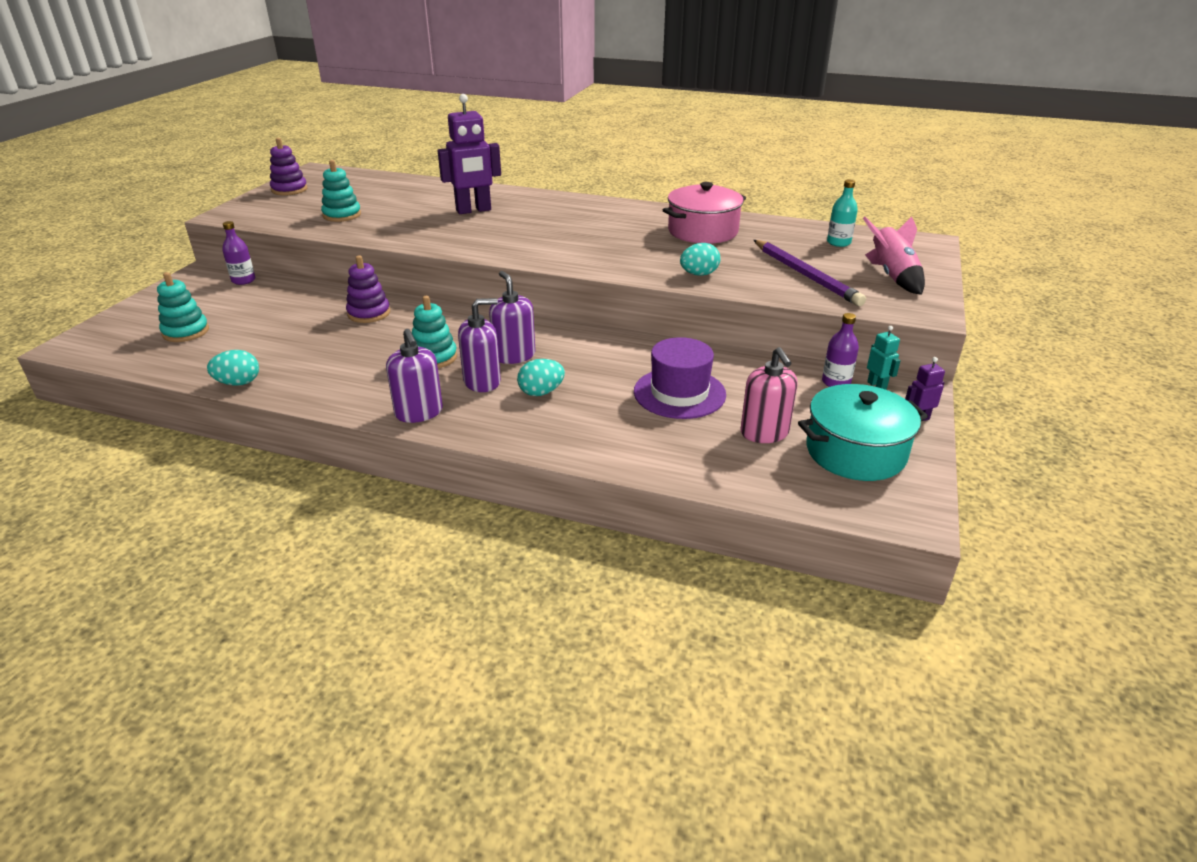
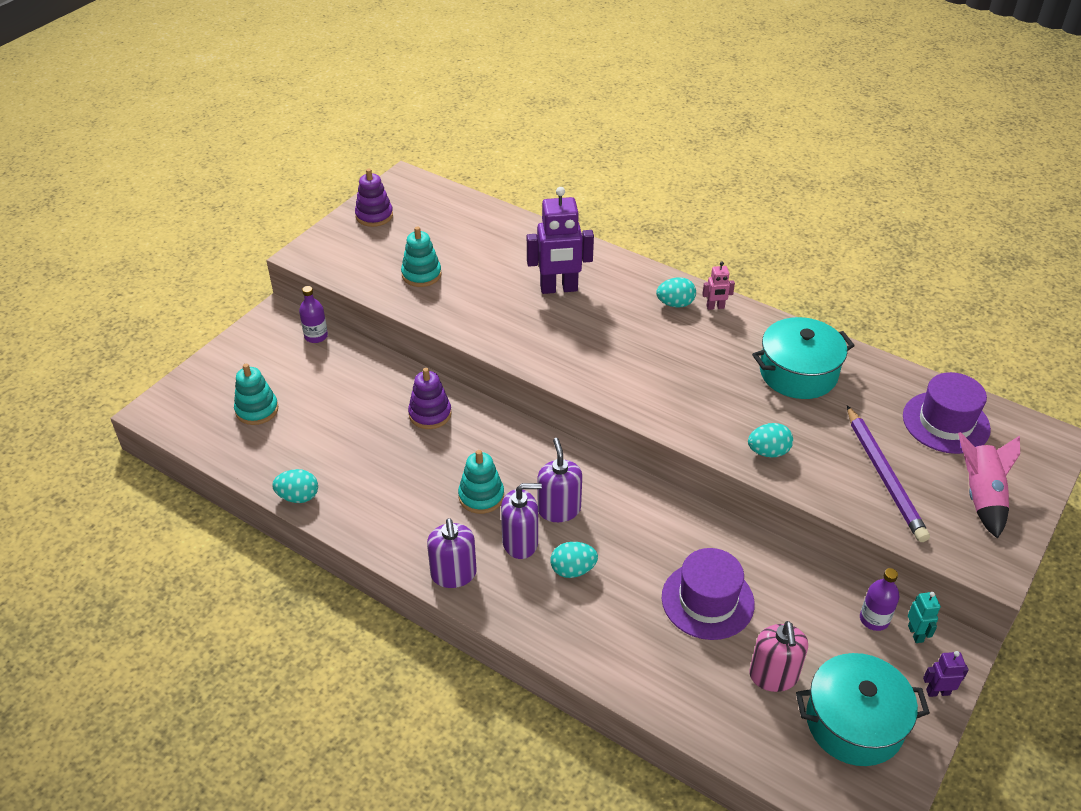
camera: 15 degrees right, 10 degrees up
pink pot [663,182,746,244] -> turquoise pot [752,317,855,399]
turquoise bottle [827,179,858,247] -> purple hat [903,372,991,454]
none -> turquoise egg [656,277,696,307]
none -> pink robot [702,262,735,310]

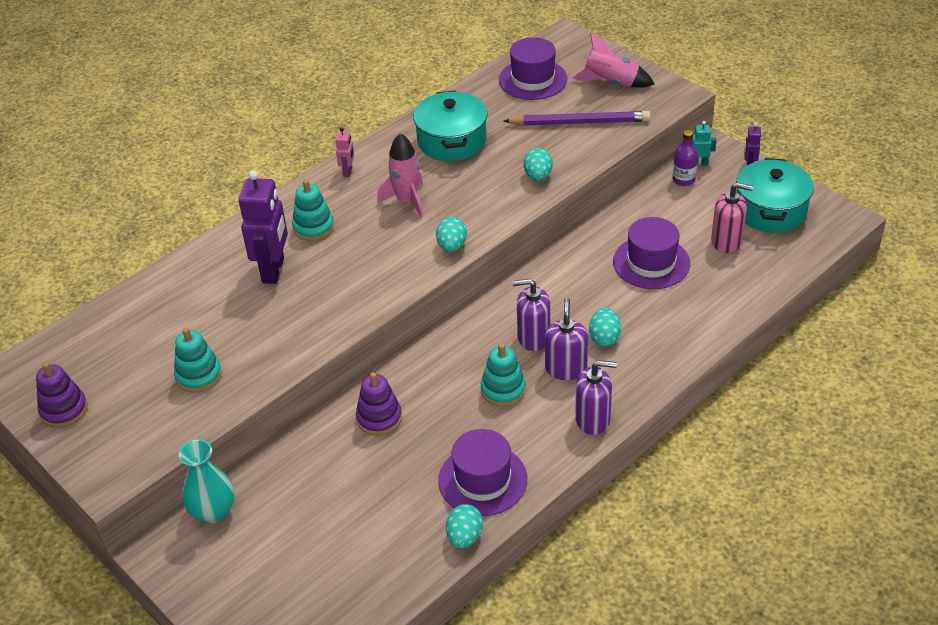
camera: 75 degrees left, 0 degrees up
turquoise stacking toy [234,364,278,425] -> turquoise stacking toy moved to [292,180,334,241]
purple bottle [299,286,328,343] -> turquoise vase [179,439,235,523]
turquoise egg [656,277,696,307] -> turquoise egg moved to [436,217,467,252]
none -> pink rocket [377,133,423,218]
none -> purple hat [438,429,527,516]

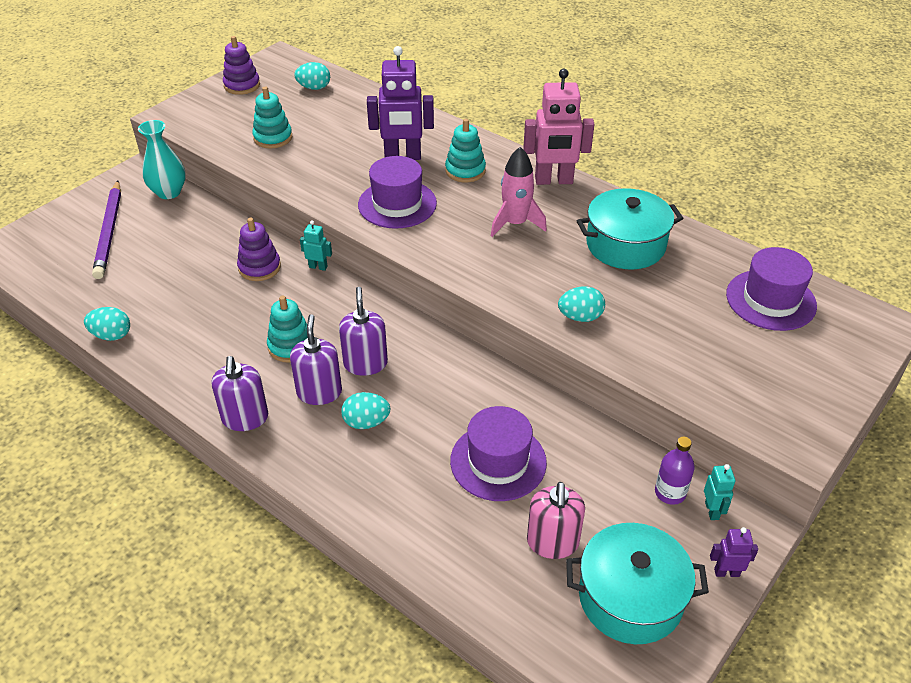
camera: 80 degrees right, 0 degrees up
pink robot [336,127,354,177] -> pink robot [523,69,595,185], size x2.15
turquoise egg [436,217,467,252] -> turquoise egg moved to [294,62,330,90]
purple hat [438,429,527,516] -> purple hat moved to [358,156,437,229]
purple pencil [504,111,651,126] -> purple pencil moved to [92,181,121,279]
purple soap dispenser [545,298,588,380] -> purple soap dispenser turned 90 degrees counterclockwise [290,314,342,405]
pink rocket [572,32,655,88] -> none
none -> turquoise robot [300,220,332,271]

